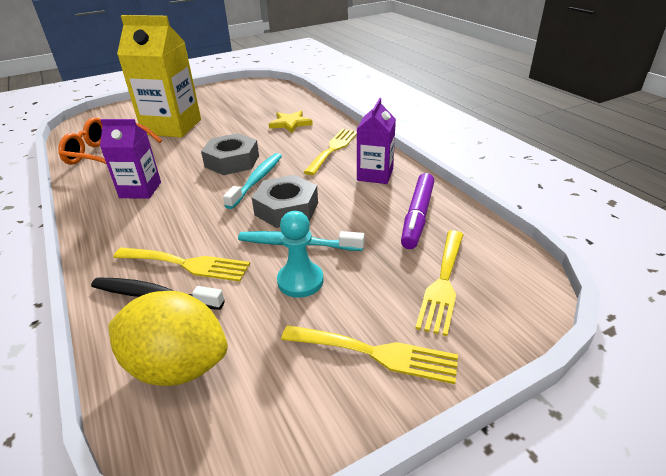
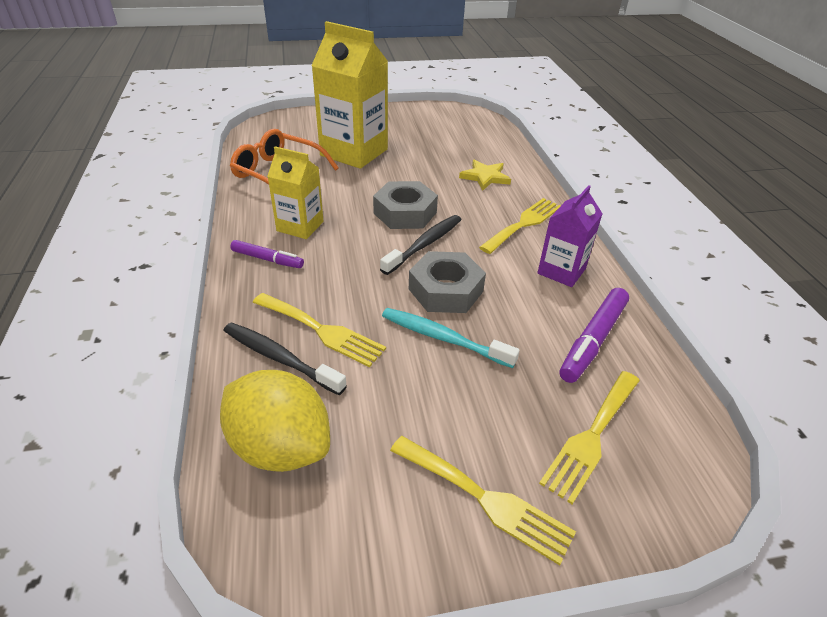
camera: 15 degrees right, 5 degrees up
purple carton [100,119,161,199] -> yellow carton [267,146,324,239]
turquoise toothbrush [223,153,282,209] -> black toothbrush [380,215,462,275]
turquoise pawn [277,211,323,298] -> none
none -> purple marker [230,240,304,268]

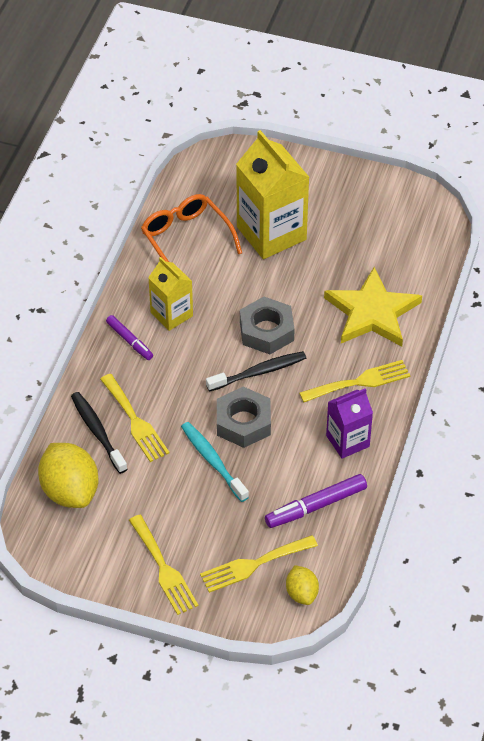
camera: 30 degrees right, 10 degrees up
yellow star [459,160,511,191] -> yellow star [324,267,422,347], size x1.86
none -> yellow lemon [286,565,319,605]

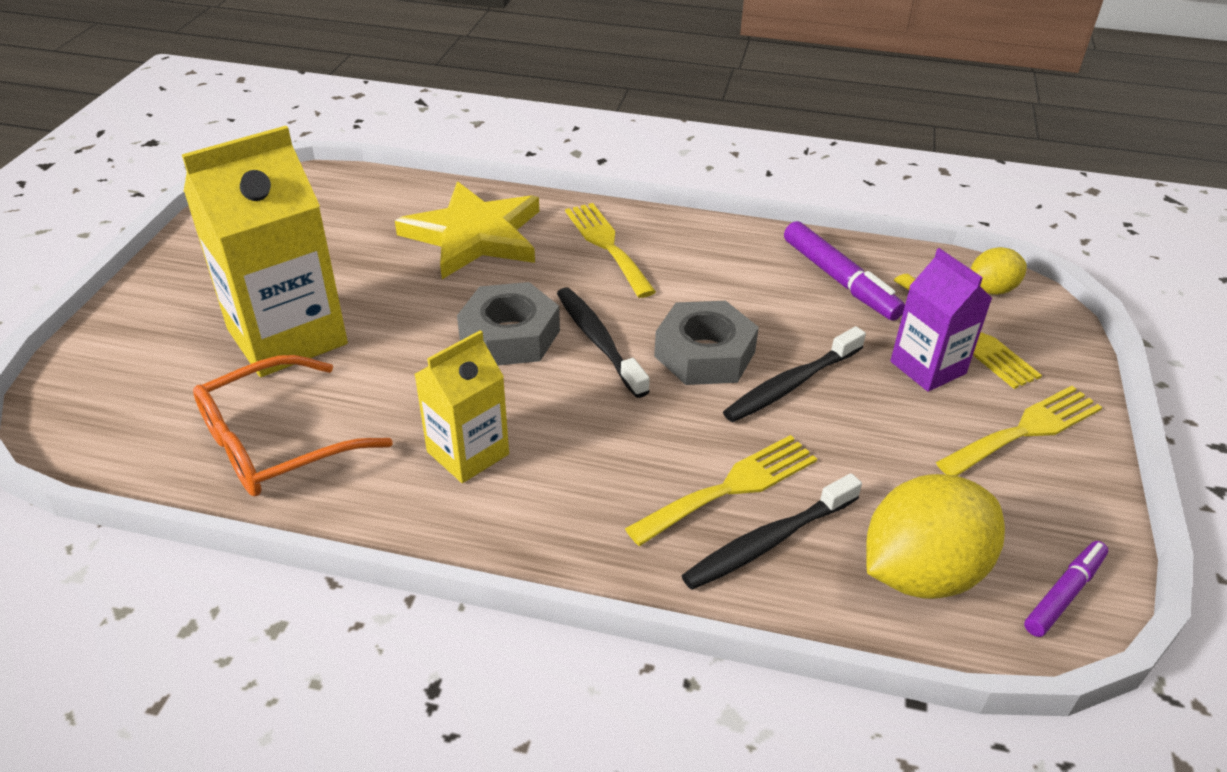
camera: 95 degrees left, 10 degrees down
purple marker [106,315,153,360] -> purple marker moved to [1024,541,1108,637]
turquoise toothbrush [181,422,249,502] -> black toothbrush [723,326,866,422]
purple carton [326,388,373,459] -> purple carton moved to [890,248,993,392]

